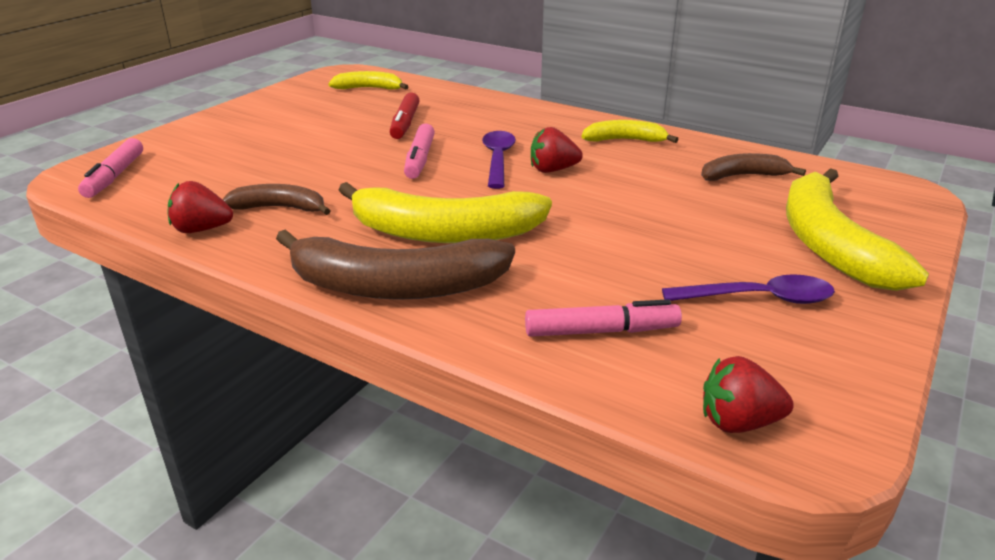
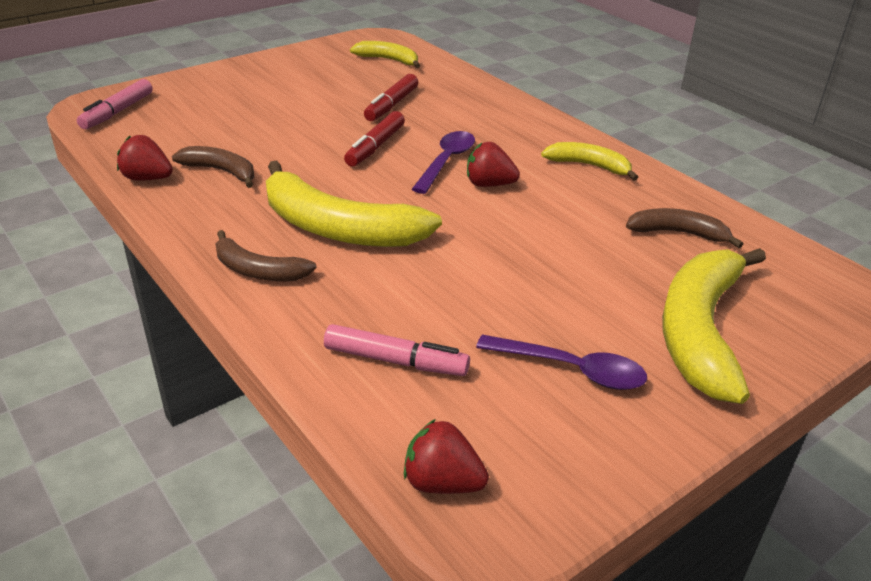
camera: 20 degrees right, 5 degrees up
brown banana [276,229,515,300] -> brown banana [216,230,317,281], size x0.53
pink marker [404,123,435,179] -> red marker [344,111,405,167]

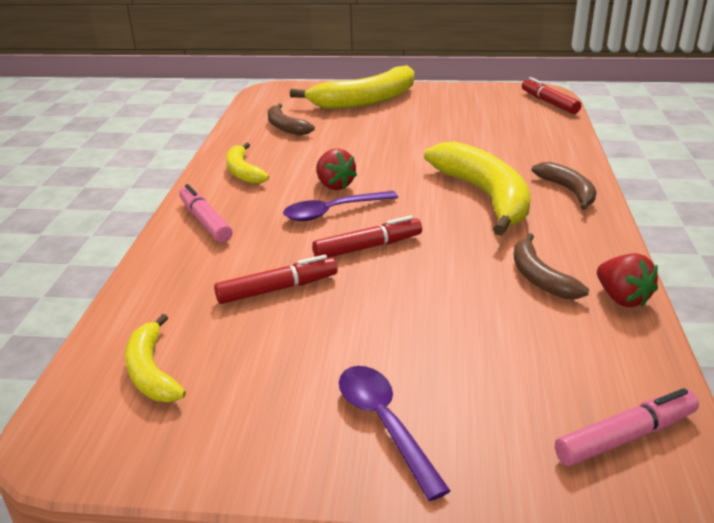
camera: 135 degrees left, 5 degrees down
pink marker [324,324,470,376] -> pink marker moved to [179,184,233,243]
red strawberry [404,419,489,494] -> red marker [522,77,581,114]
purple spoon [476,335,647,390] -> purple spoon moved to [339,366,450,501]

